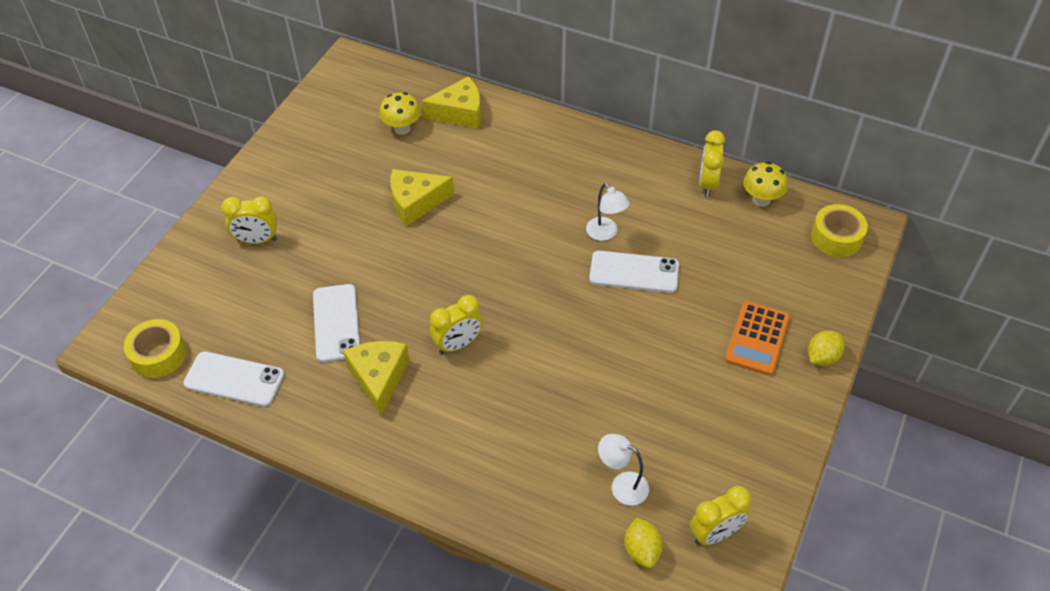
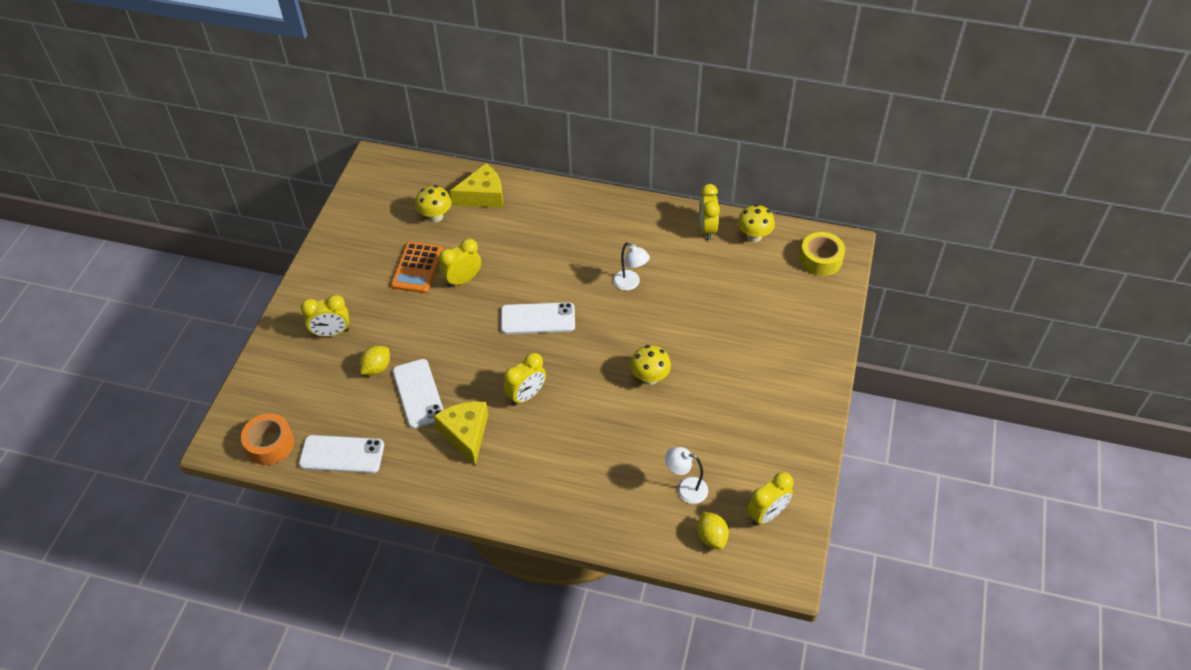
camera: 10 degrees left, 0 degrees up
yellow tape [124,319,186,378] -> orange tape [241,413,294,465]
yellow cheese [390,169,454,226] -> yellow clock [439,238,481,288]
white phone [589,251,679,293] -> white phone moved to [501,302,575,334]
orange calculator [725,301,790,376] -> orange calculator moved to [391,241,443,293]
yellow lemon [808,330,845,366] -> yellow lemon moved to [360,346,390,375]
none -> yellow mushroom [630,345,671,385]

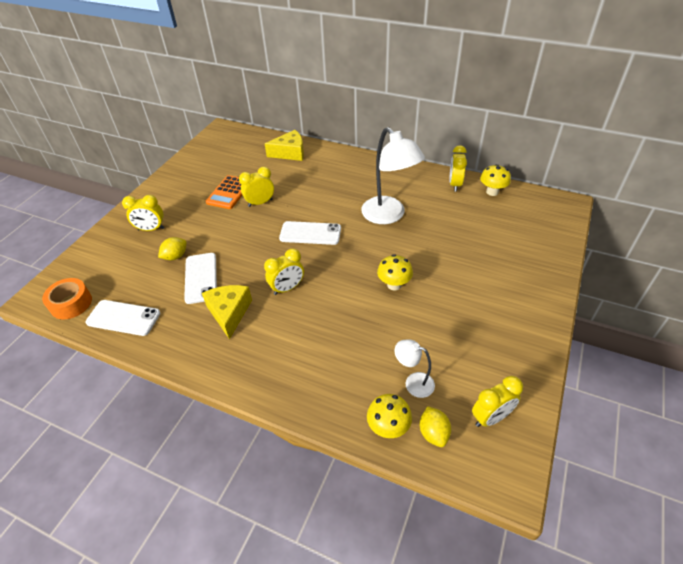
camera: 10 degrees right, 5 degrees down
yellow mushroom [415,185,452,222] -> yellow mushroom moved to [367,394,412,438]
white lamp [613,242,650,291] -> white lamp [361,127,425,224], size x2.03
yellow tape [800,232,845,276] -> none

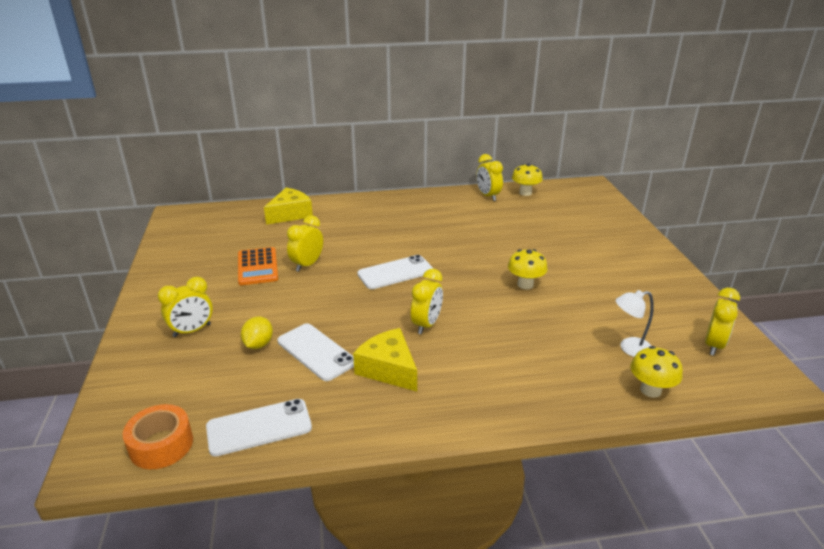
camera: 35 degrees left, 15 degrees down
white lamp [361,127,425,224] -> none
yellow lemon [420,406,451,447] -> none

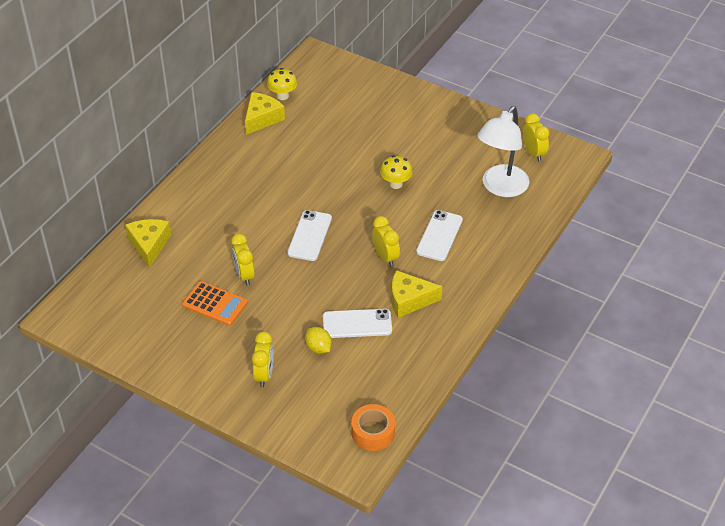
camera: 50 degrees left, 15 degrees up
white phone [206,399,312,456] -> white phone moved to [416,210,463,261]
yellow clock [476,154,503,201] -> yellow cheese [245,92,285,135]
white lamp [616,290,654,357] -> white lamp [477,106,529,197], size x2.03
yellow mushroom [630,346,683,398] -> none

